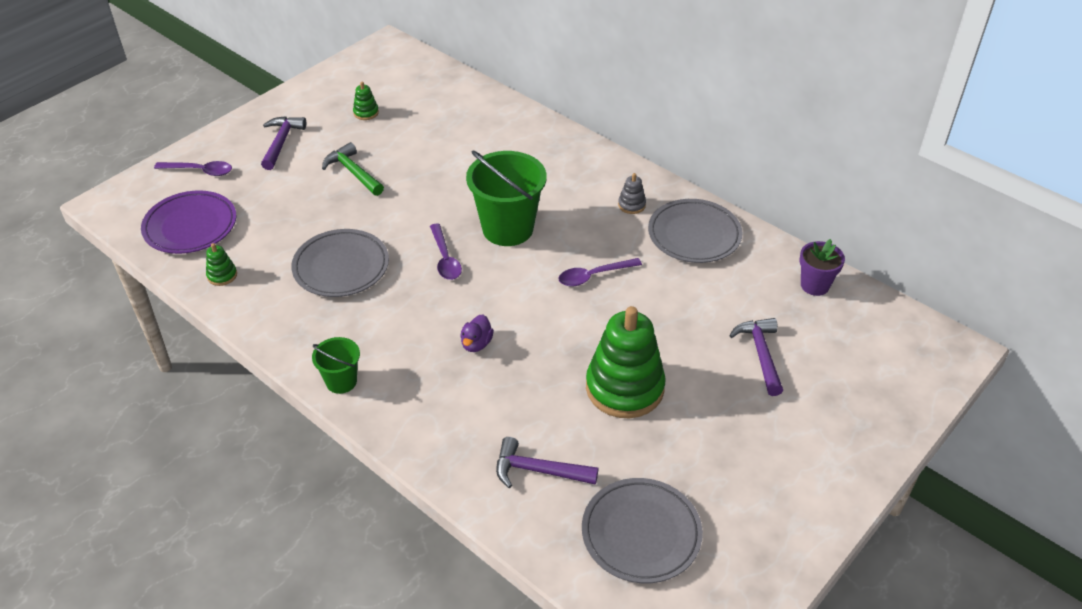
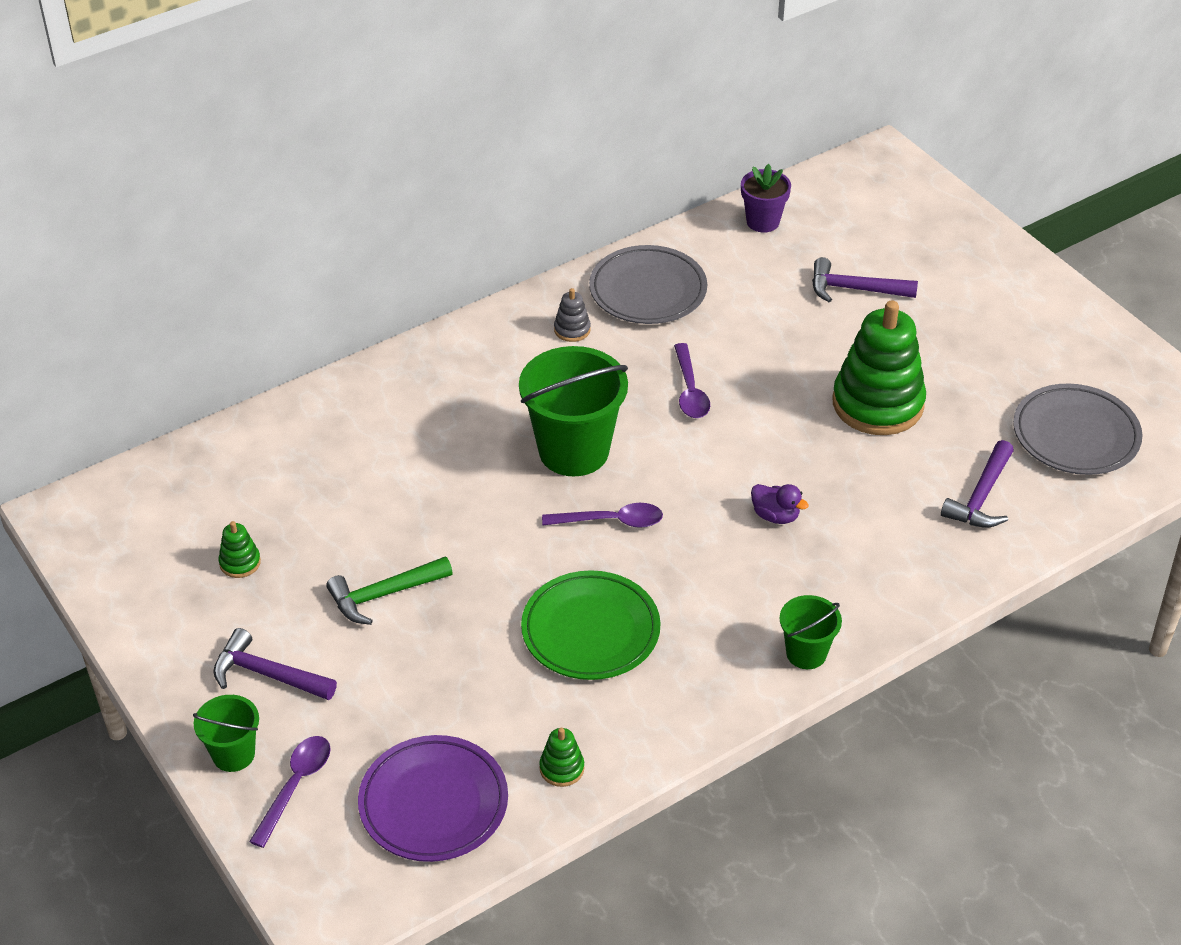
camera: 75 degrees left, 0 degrees up
grey plate [291,229,389,297] -> green plate [521,570,661,680]
none -> green bucket [193,695,259,772]

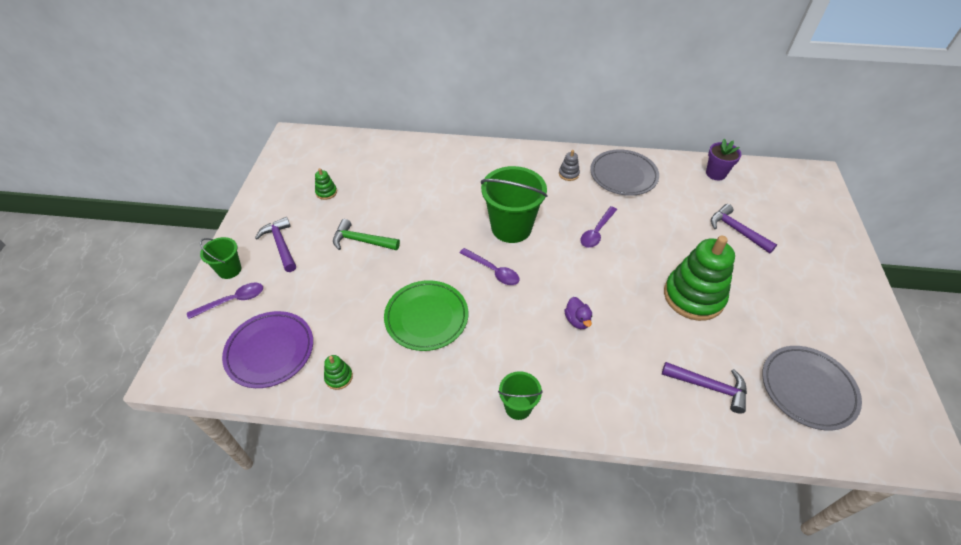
camera: 40 degrees right, 5 degrees up
purple hammer [941,440,1014,528] -> purple hammer turned 135 degrees counterclockwise [662,362,747,414]

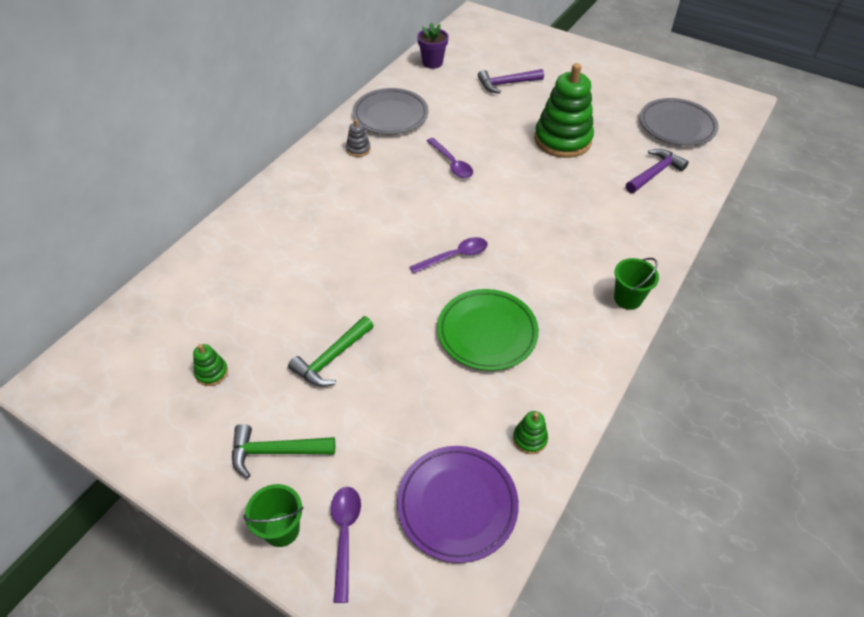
camera: 65 degrees left, 0 degrees up
purple hammer [255,217,296,272] -> green hammer [232,424,335,478]
green bucket [481,166,548,243] -> none
purple duck [564,297,592,329] -> none

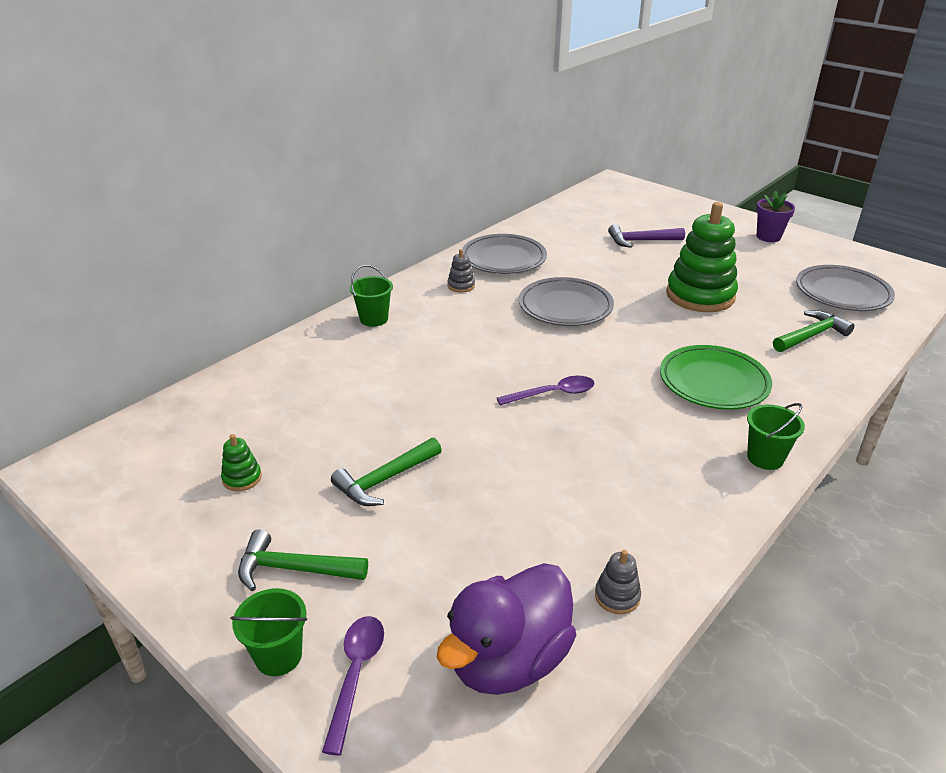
camera: 10 degrees right, 15 degrees down
purple plate [397,446,519,563] -> purple duck [437,563,576,695]
purple flower pot [417,22,449,69] -> purple flower pot moved to [756,191,795,242]
purple spoon [427,138,473,178] -> grey plate [519,277,614,326]
green plate [437,289,539,371] -> green plate moved to [660,345,772,410]
green stacking toy [513,411,548,454] -> grey stacking toy [595,550,641,614]
purple hammer [626,149,689,193] -> green hammer [773,310,855,352]
none -> green bucket [350,265,393,327]

